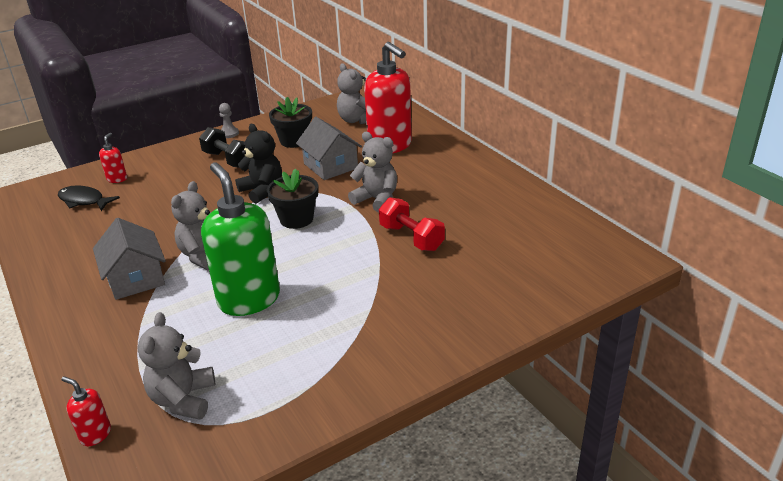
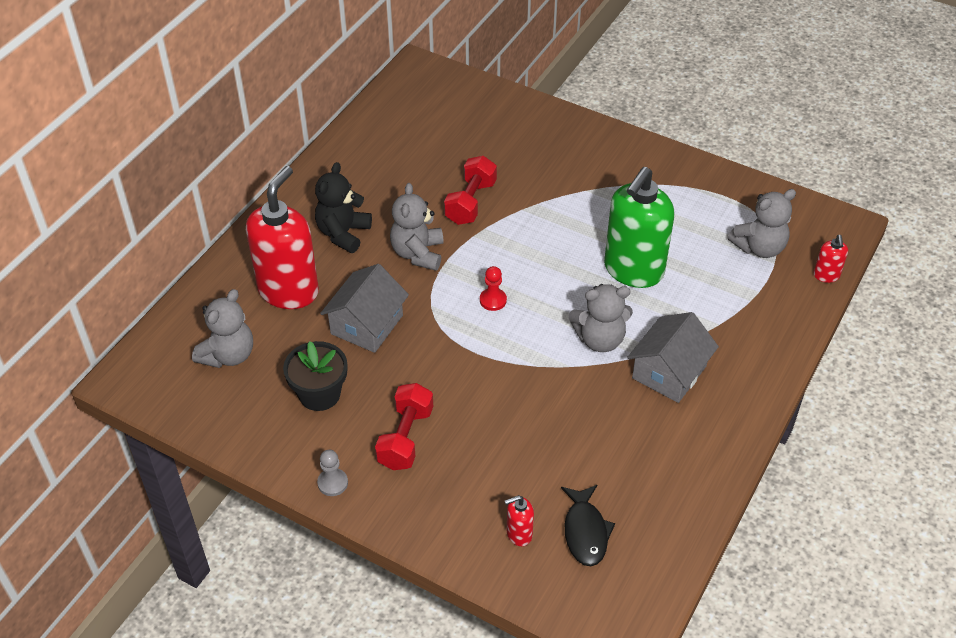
camera: 120 degrees left, 15 degrees up
black dumbbell [199,127,245,168] -> red dumbbell [375,383,433,470]
black teddy bear [235,124,282,204] -> black teddy bear moved to [315,162,372,253]
black flower pot [267,168,318,229] -> red pawn [480,266,507,311]

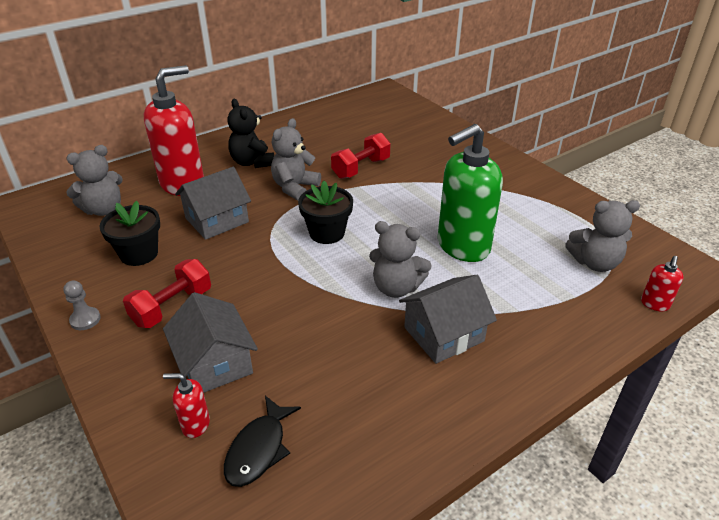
camera: 25 degrees right, 10 degrees down
black teddy bear [315,162,372,253] -> black teddy bear turned 75 degrees counterclockwise [227,99,274,168]
red pawn [480,266,507,311] -> black flower pot [298,181,353,244]
none -> grey house [163,292,258,393]

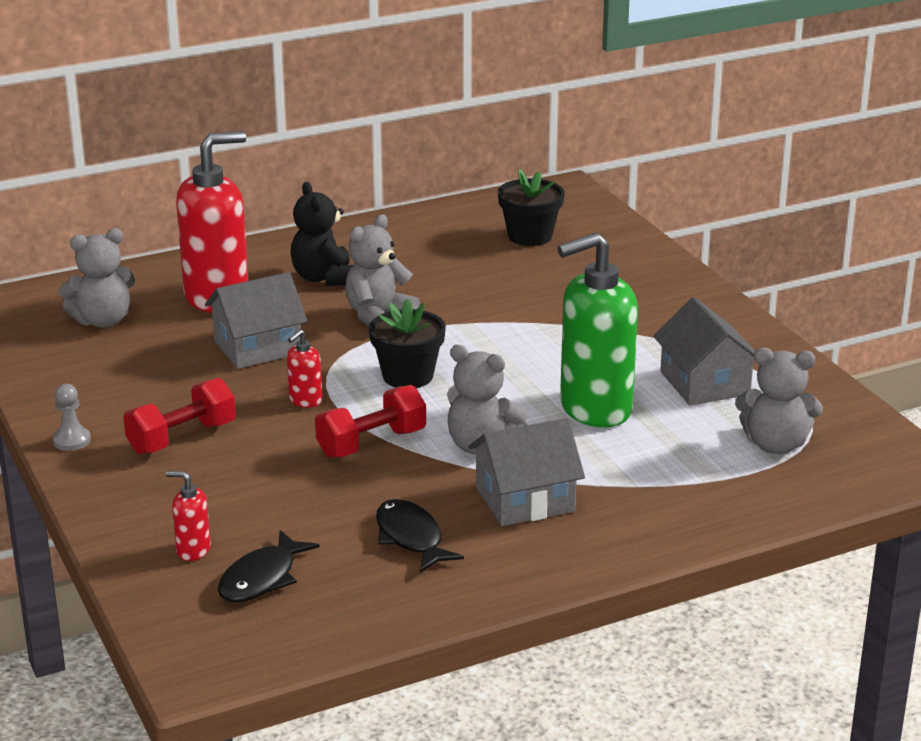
camera: 10 degrees right, 10 degrees down
black flower pot [99,201,160,266] -> black flower pot moved to [498,169,565,246]
grey house [163,292,258,393] -> grey house moved to [653,297,756,405]
red dumbbell [331,133,391,179] -> red dumbbell moved to [315,385,426,458]
red soap dispenser [641,256,683,311] -> red soap dispenser moved to [287,329,322,408]
none -> black fish [376,499,464,573]

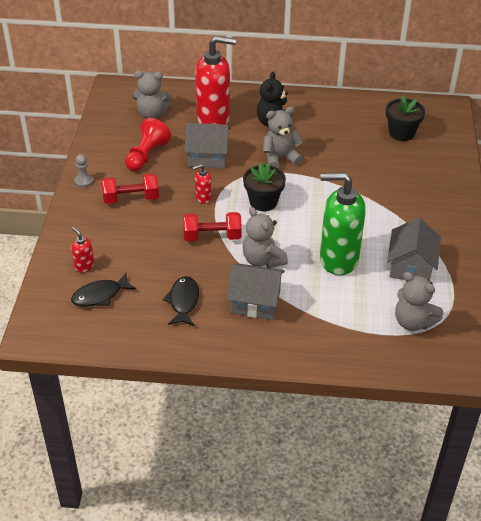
camera: 30 degrees right, 15 degrees up
none -> red pawn [125,118,171,171]

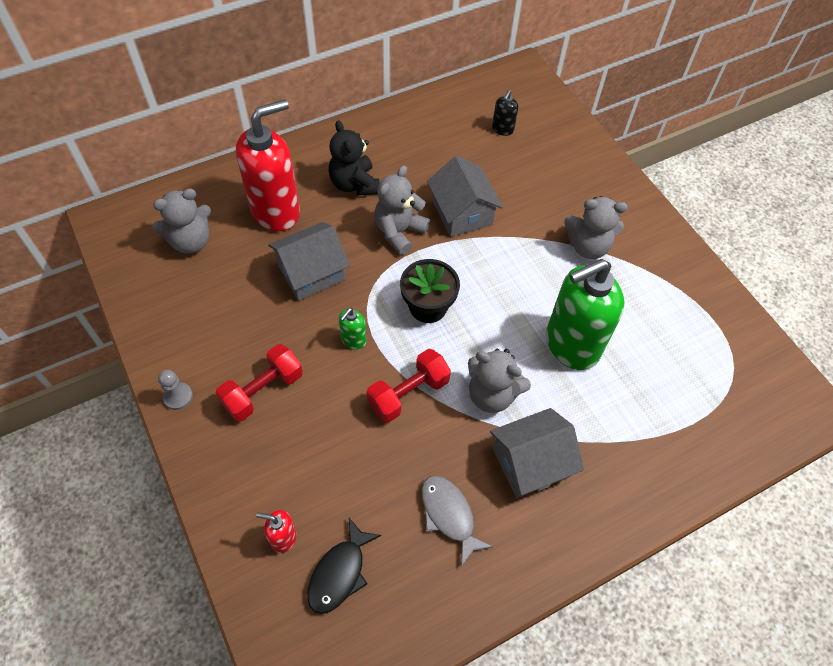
camera: 35 degrees left, 15 degrees up
red pawn [125,118,171,171] -> none
black fish [163,276,199,326] -> grey fish [422,475,493,567]
red soap dispenser [192,164,212,204] -> green soap dispenser [339,308,367,350]
black flower pot [386,95,425,141] -> black soap dispenser [492,90,518,136]
grey house [387,217,441,280] -> grey house moved to [427,156,503,237]
grey teddy bear [395,272,443,331] -> grey teddy bear moved to [564,196,628,259]

